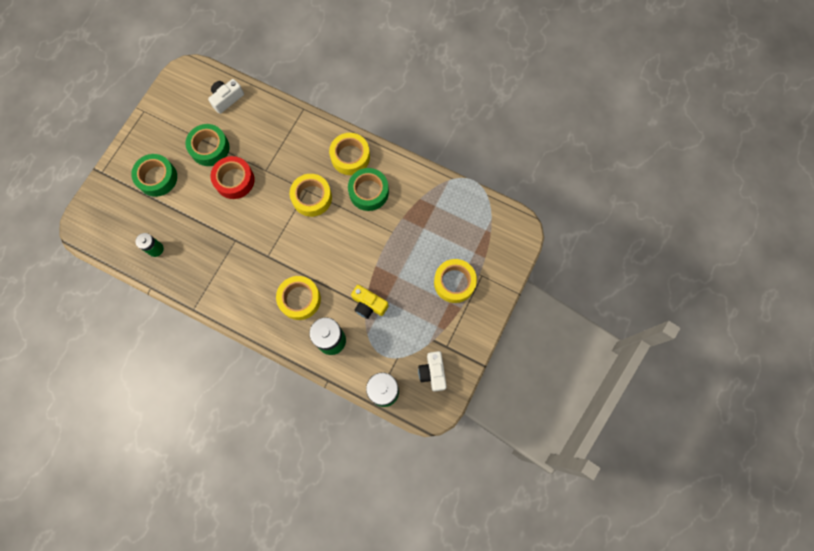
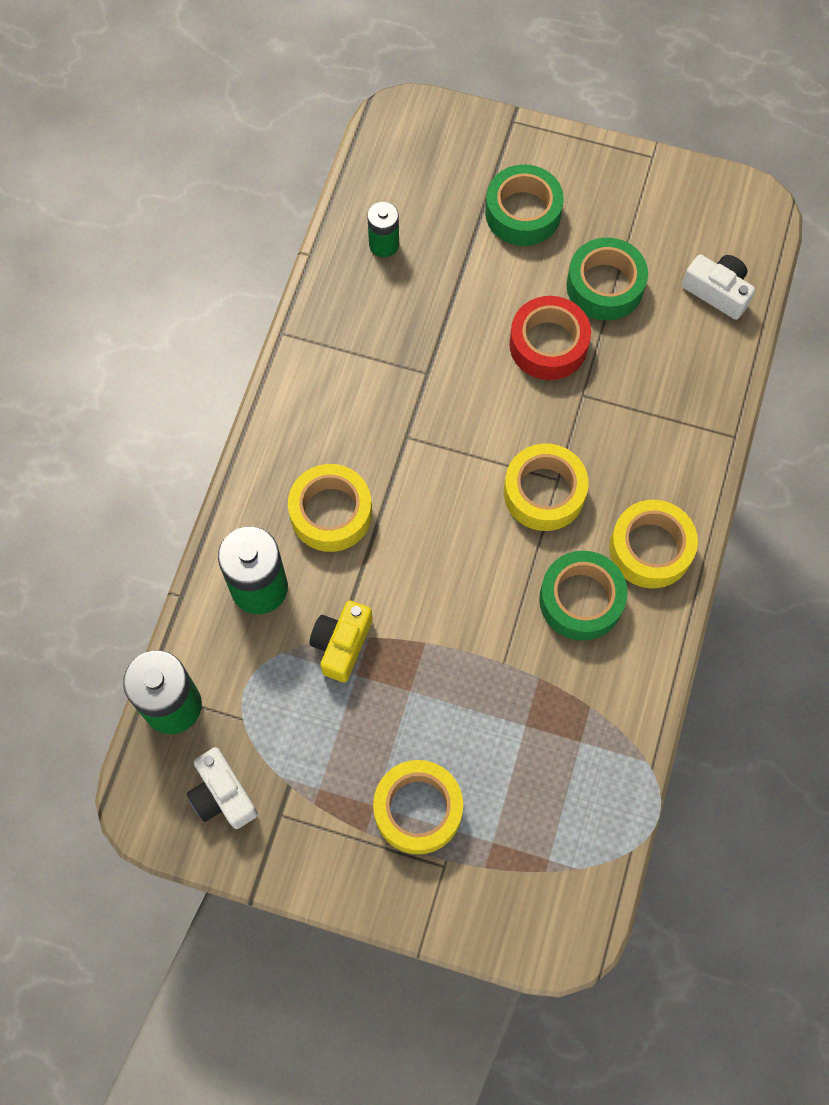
camera: 80 degrees right, 5 degrees down
white camera [418,351,447,392] -> white camera turned 105 degrees counterclockwise [187,747,258,829]

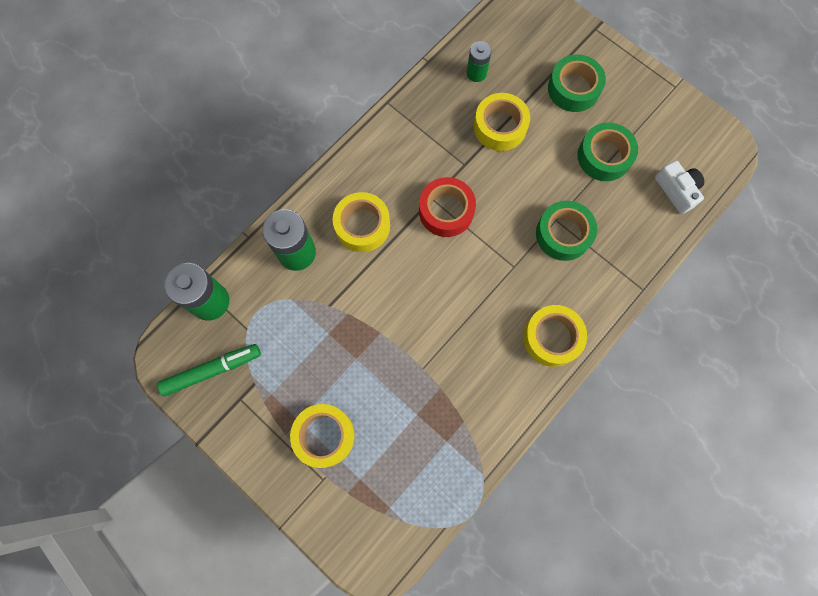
camera: 25 degrees right, 5 degrees up
white camera [187,747,258,829] -> green marker [157,344,261,396]
yellow camera [309,600,373,682] -> none
yellow tape [504,443,589,531] -> yellow tape moved to [474,93,530,151]
red tape [509,296,591,380] -> red tape moved to [419,177,476,237]
green tape [539,551,628,641] -> green tape moved to [536,201,597,261]

